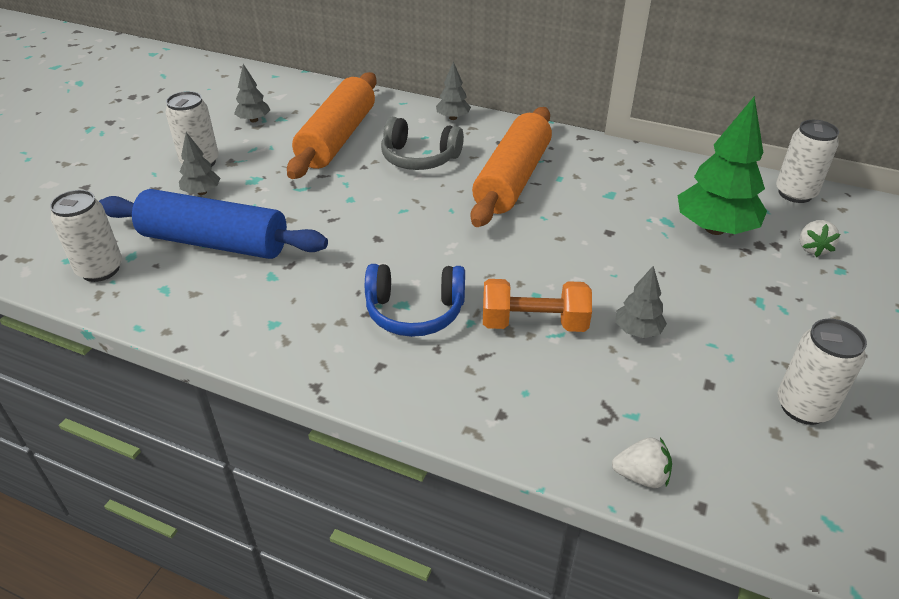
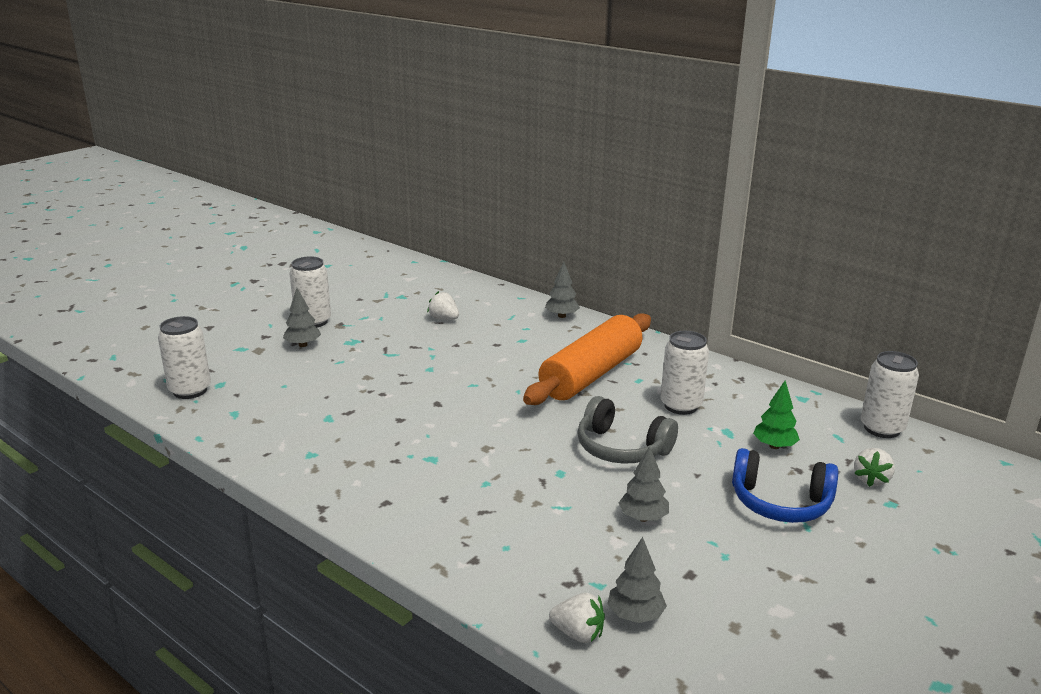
camera: 15 degrees right, 15 degrees down
blue rolling pin [99,189,328,259] -> none
grey tree [234,64,270,122] -> grey tree moved to [608,537,667,623]
orange rolling pin [287,72,377,179] -> white strawberry [427,291,459,320]
blue headphones [365,264,465,337] -> blue headphones moved to [732,448,838,523]
grey headphones [381,117,464,170] -> grey headphones moved to [577,396,678,464]
orange dumbbell [483,279,592,332] -> none
green tree [678,96,767,235] -> green tree [753,380,800,449], size x0.51
white can [778,319,867,425] -> white can moved to [661,331,709,415]

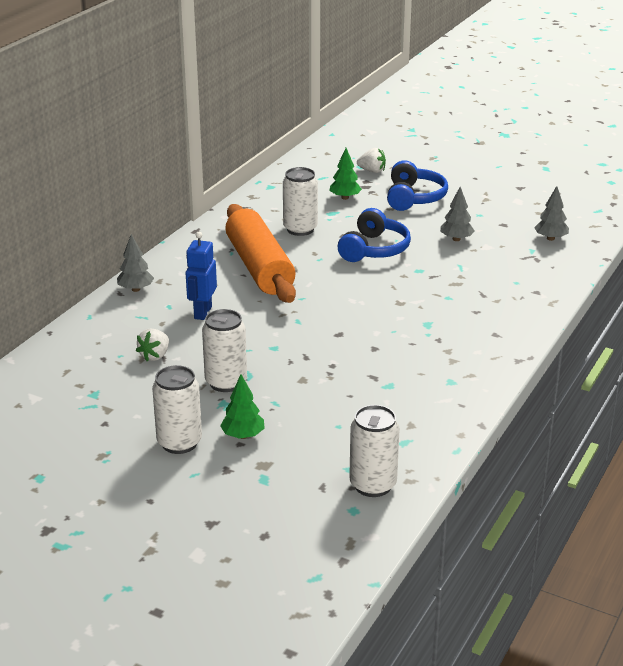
camera: 100 degrees left, 5 degrees up
grey tree [283,288,321,347] -> green tree [220,374,265,439]
orange rolling pin [523,313,651,405] -> orange rolling pin turned 45 degrees clockwise [225,204,296,303]
white strawberry [549,593,605,643] -> none
grey headphones [577,396,678,464] -> blue headphones [338,208,411,262]
white can [860,351,919,438] -> white can moved to [202,309,247,392]
none -> blue robot [186,232,217,320]

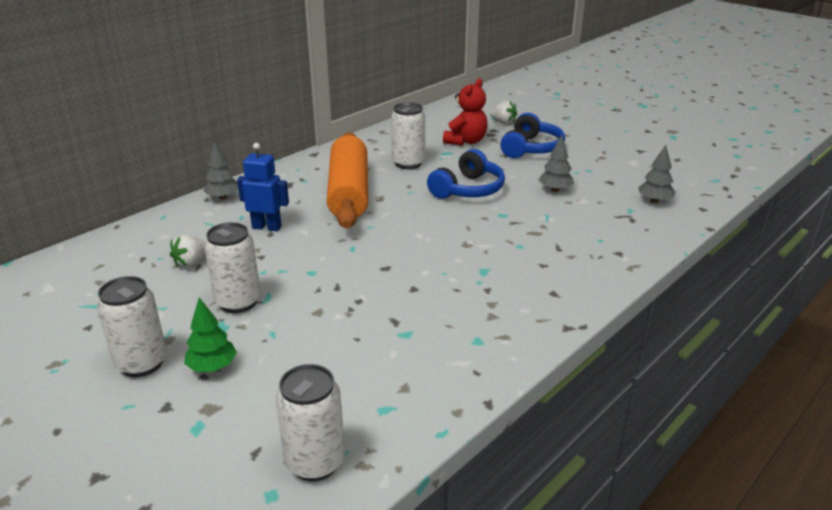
camera: 15 degrees right, 0 degrees up
blue robot [186,232,217,320] -> blue robot turned 75 degrees clockwise [237,143,289,231]
green tree [330,148,362,200] -> red teddy bear [443,79,487,146]

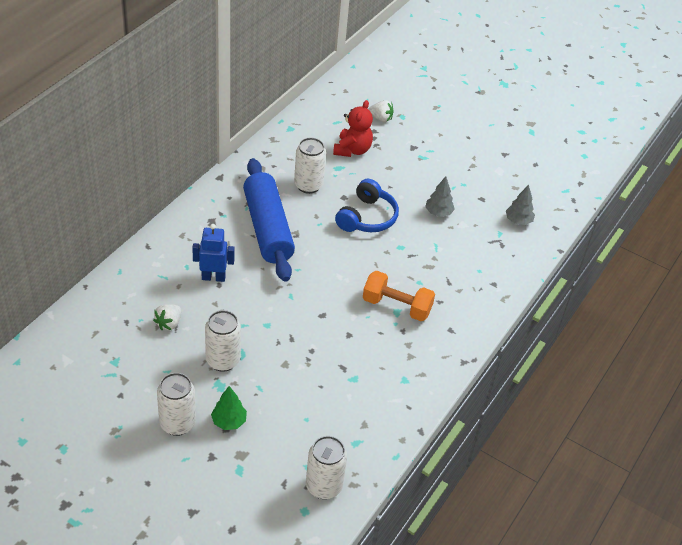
camera: 15 degrees left, 15 degrees up
grey tree [203,142,239,200] -> none
orange rolling pin [327,132,368,229] -> blue rolling pin [243,158,295,282]
blue headphones [500,113,565,158] -> none
none -> orange dumbbell [363,271,435,321]

